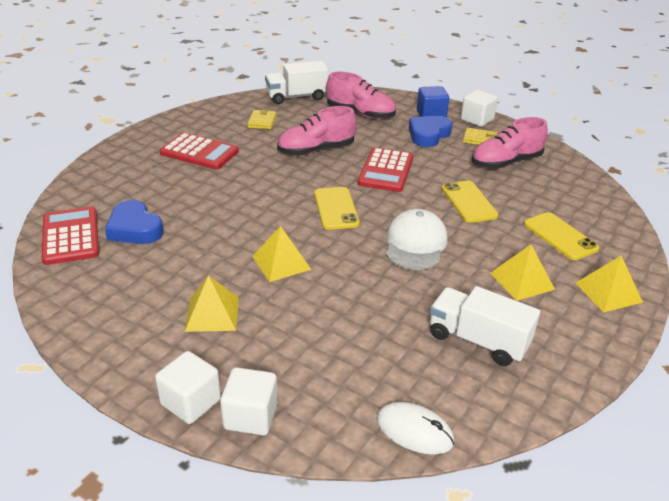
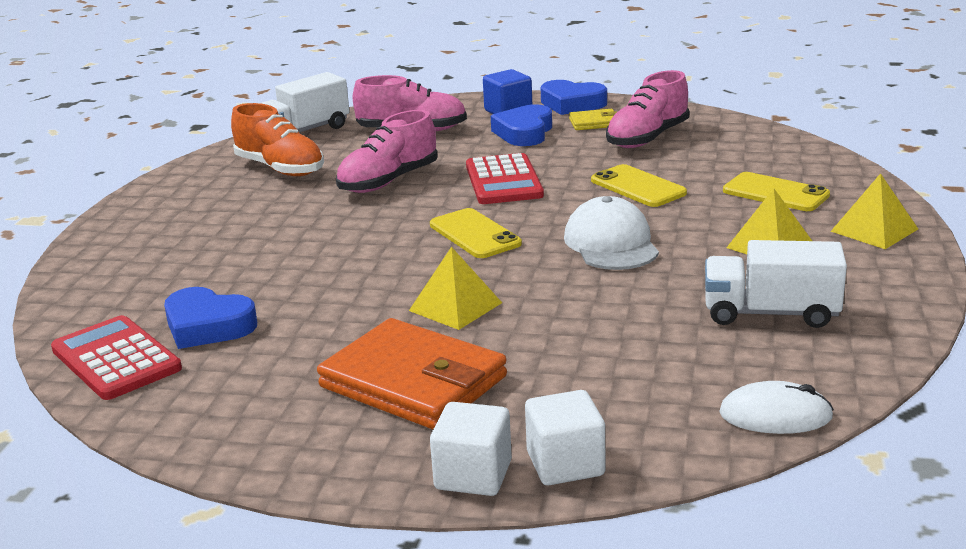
camera: 20 degrees left, 10 degrees down
red calculator [160,133,239,170] -> none
yellow pyramid [185,275,239,332] -> orange wallet [317,318,507,429]
yellow wallet [248,109,277,129] -> orange shoe [231,103,324,176]
white cube [461,90,498,127] -> blue heart [540,80,607,115]

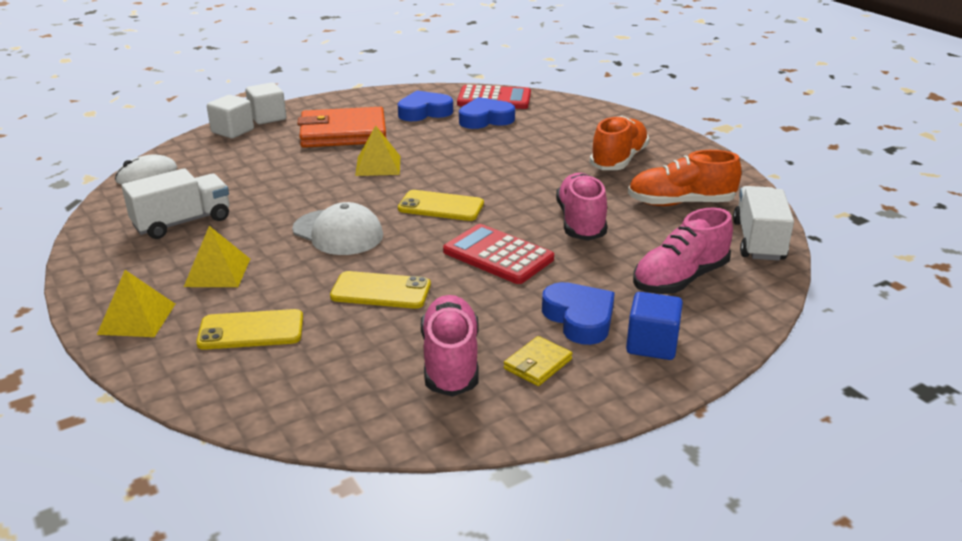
camera: 135 degrees right, 5 degrees up
blue heart [540,80,607,115] -> blue heart moved to [398,90,453,121]
none -> orange shoe [590,116,649,170]

